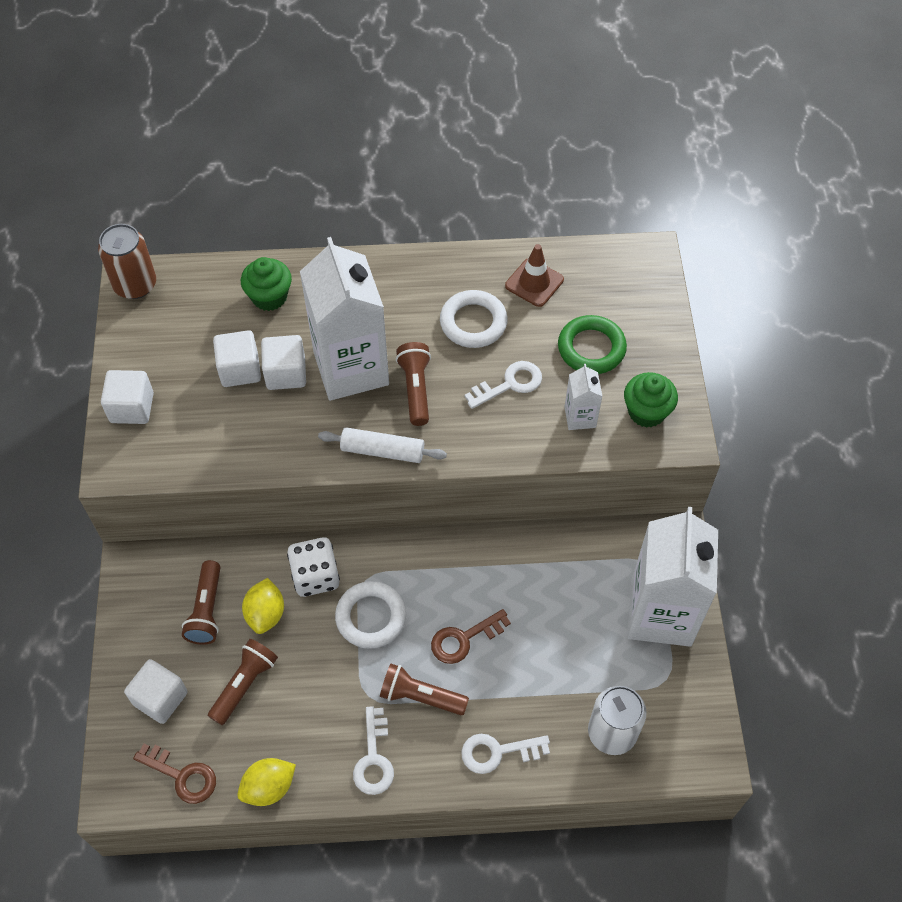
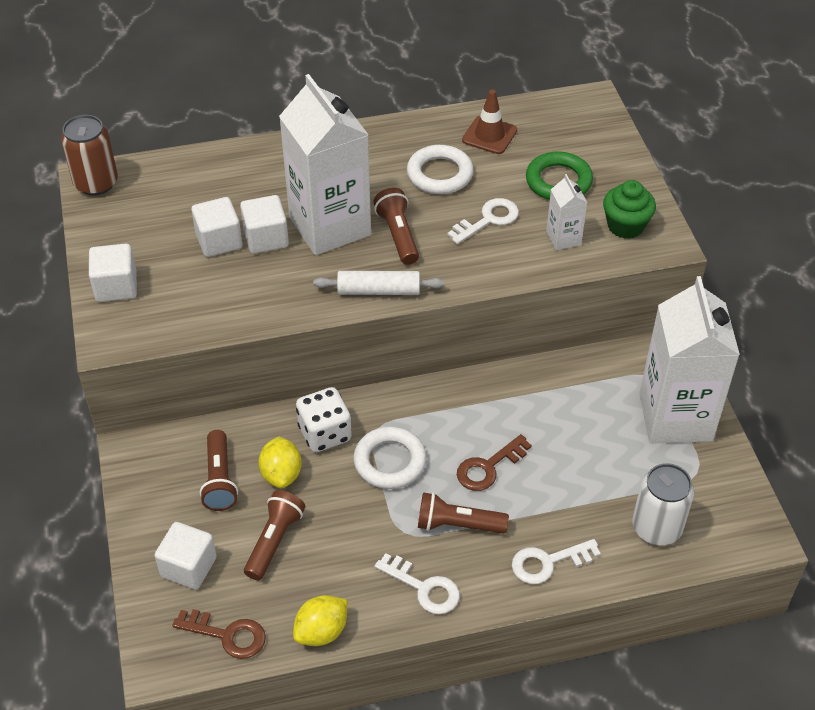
camera: 10 degrees left, 10 degrees down
green cupcake [241,257,292,311] -> none
white key [353,706,394,795] -> white key turned 45 degrees counterclockwise [375,553,460,614]

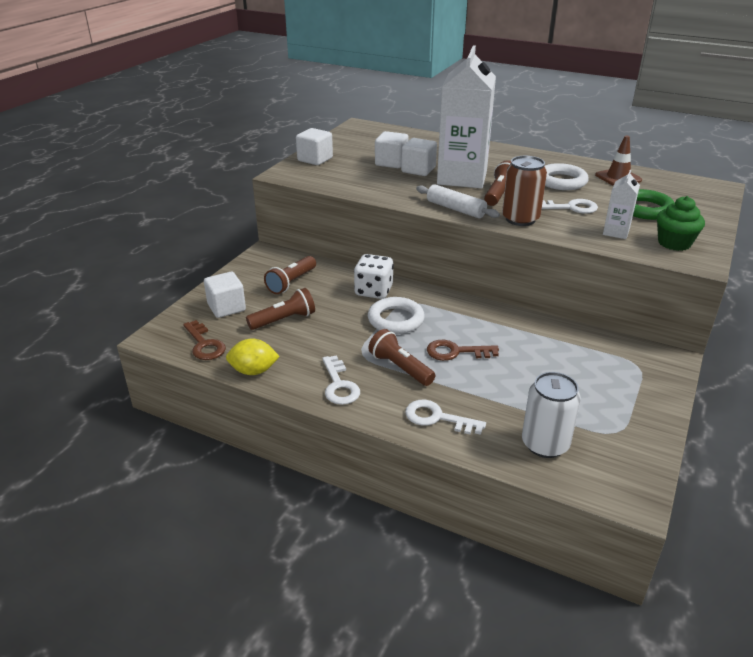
camera: 40 degrees right, 15 degrees down
brown can [61,115,118,196] -> brown can moved to [502,156,547,226]
yellow lemon [258,437,302,488] -> none
white carton [639,276,740,444] -> none

